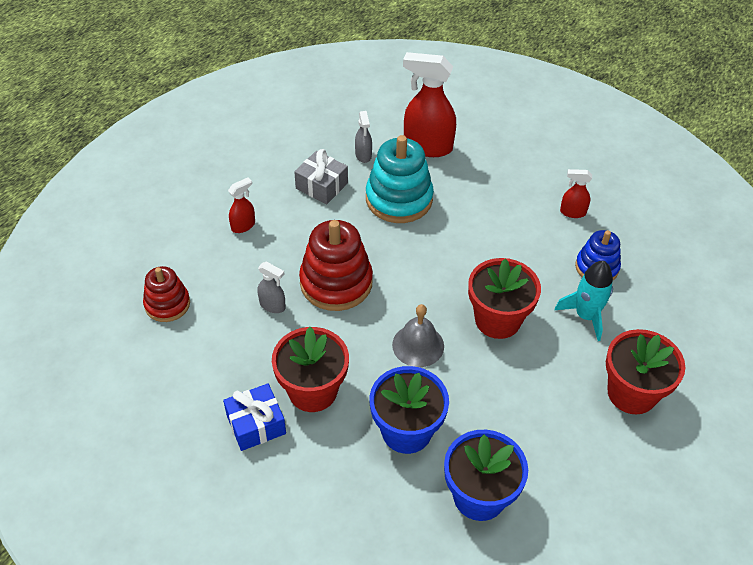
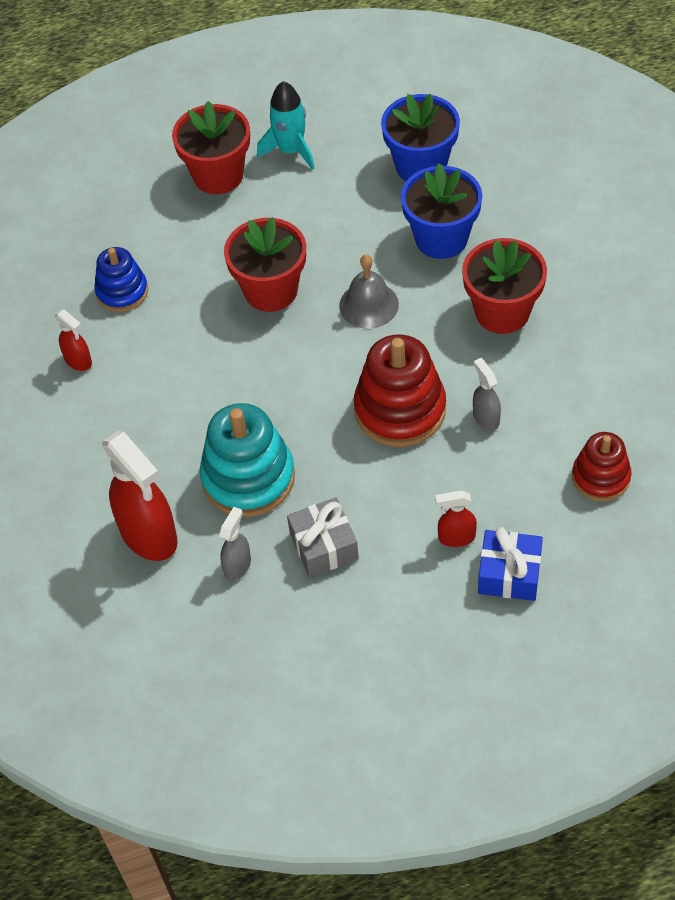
camera: 140 degrees left, 5 degrees up
blue gift [223,383,286,451] -> blue gift moved to [478,527,543,601]
turquoise rocket [555,261,613,341] -> turquoise rocket moved to [257,81,315,170]

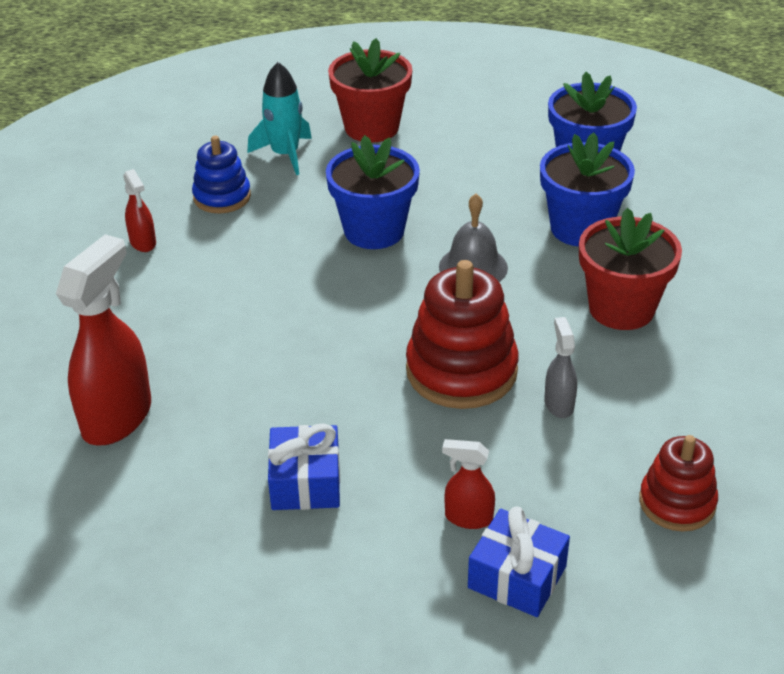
camera: 15 degrees right, 15 degrees down
red spray bottle [102,431,178,561] -> red spray bottle turned 135 degrees counterclockwise [56,234,151,445]
turquoise stacking toy [200,403,295,517] -> none
grey spray bottle [219,507,251,581] -> none
red flower pot [224,217,306,312] -> blue flower pot [326,135,420,249]
turquoise rocket [257,81,315,170] -> turquoise rocket moved to [247,62,312,175]
grey gift [287,497,359,577] -> blue gift [268,423,340,510]

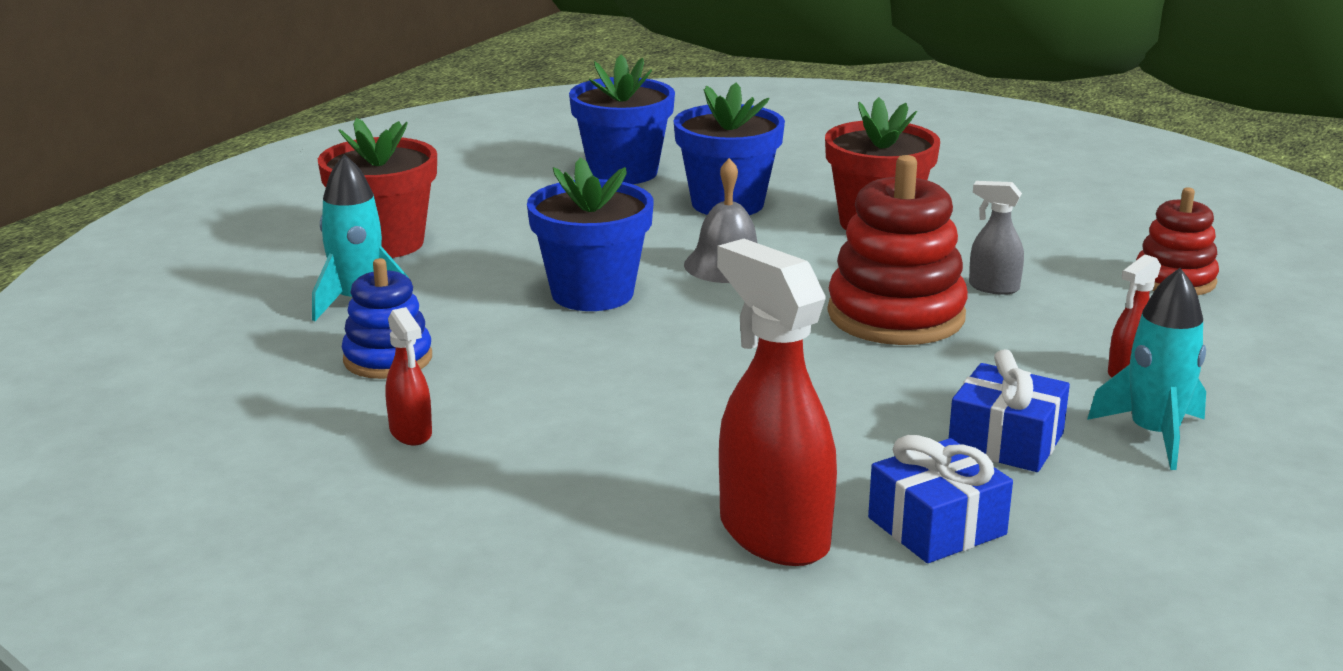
camera: 60 degrees left, 15 degrees down
red spray bottle [123,169,156,252] -> red spray bottle turned 60 degrees clockwise [385,307,432,445]
blue gift [468,506,570,617] -> blue gift moved to [868,435,1013,563]
none -> turquoise rocket [1087,268,1206,470]

